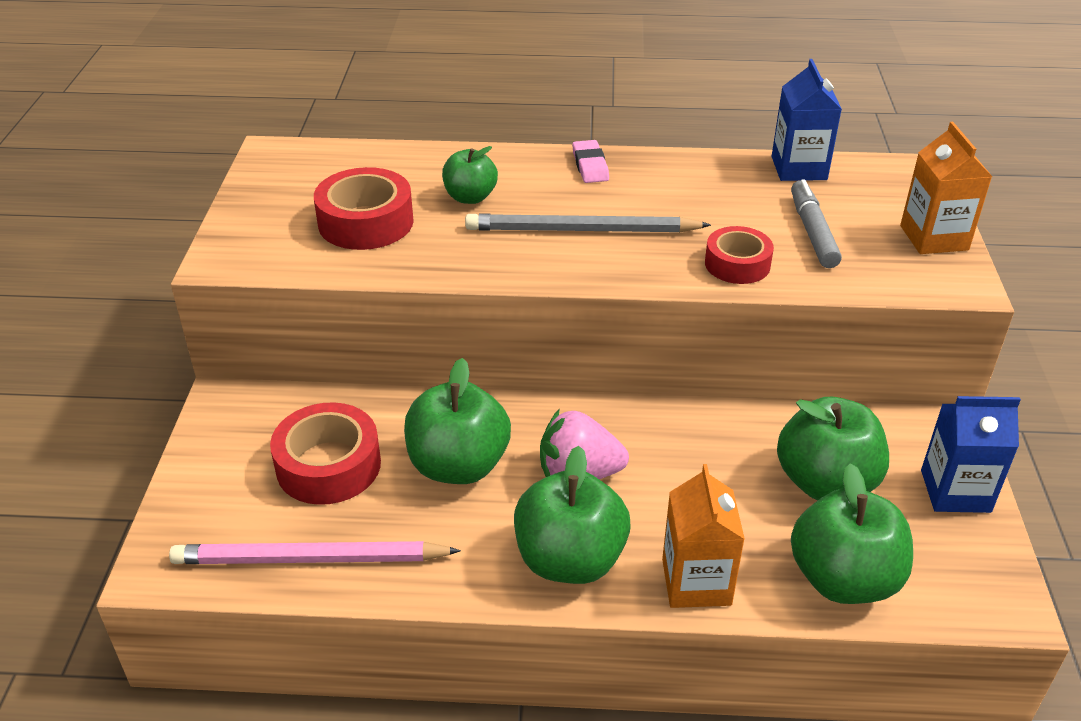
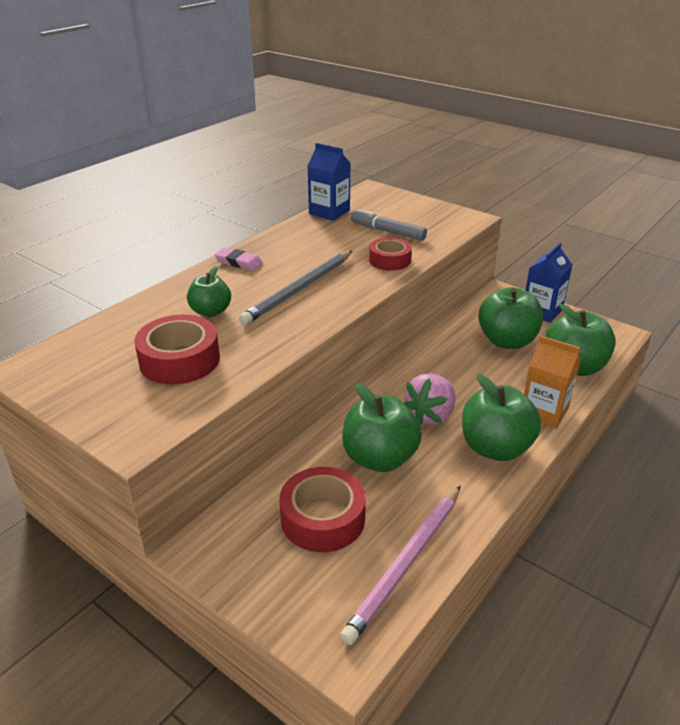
camera: 55 degrees left, 5 degrees down
orange carton [900,122,992,254] -> none

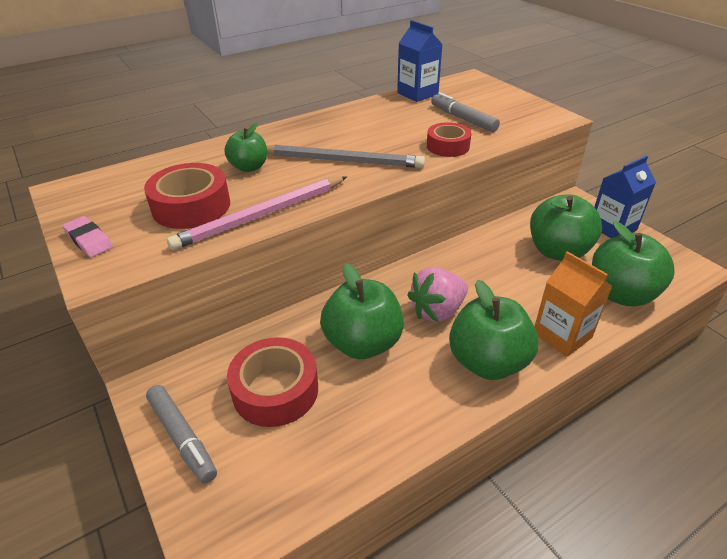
camera: 20 degrees right, 5 degrees up
pink eraser [214,248,263,271] -> pink eraser moved to [62,216,113,257]
grey pencil [239,251,352,325] -> grey pencil turned 135 degrees counterclockwise [267,144,425,168]
pink pencil [340,486,460,645] -> pink pencil moved to [167,176,347,250]
none -> grey marker [146,385,217,484]

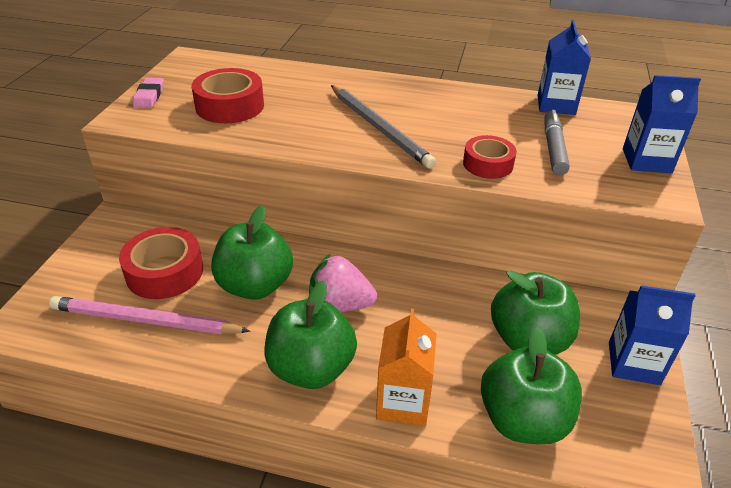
camera: 45 degrees right, 0 degrees up
grey marker [146,385,217,484] -> none
pink pencil [167,176,347,250] -> pink pencil moved to [49,296,250,334]
green apple [224,123,267,172] -> none
none -> blue carton [623,75,701,173]

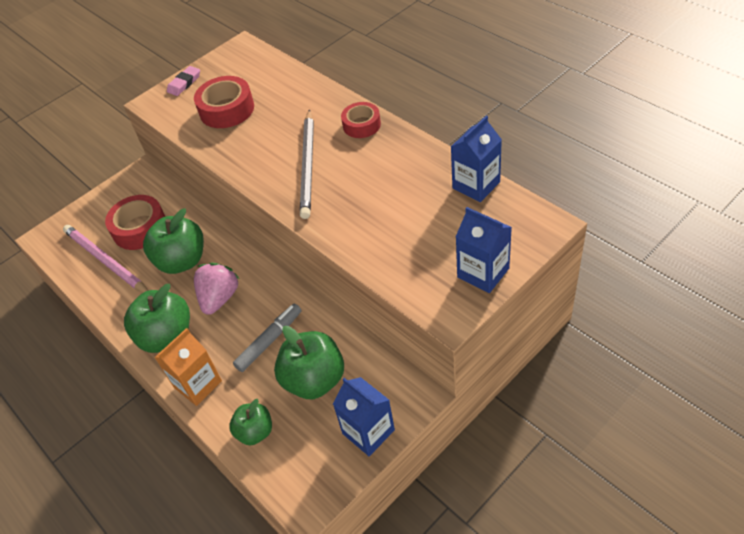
camera: 40 degrees right, 10 degrees up
pink strawberry [309,253,377,312] -> pink strawberry turned 60 degrees clockwise [194,263,240,315]
red tape [463,135,517,179] -> red tape moved to [341,102,381,138]
green apple [481,327,582,444] -> green apple [229,399,272,446], size x0.59
grey marker [545,110,570,175] -> grey marker moved to [233,304,301,372]

